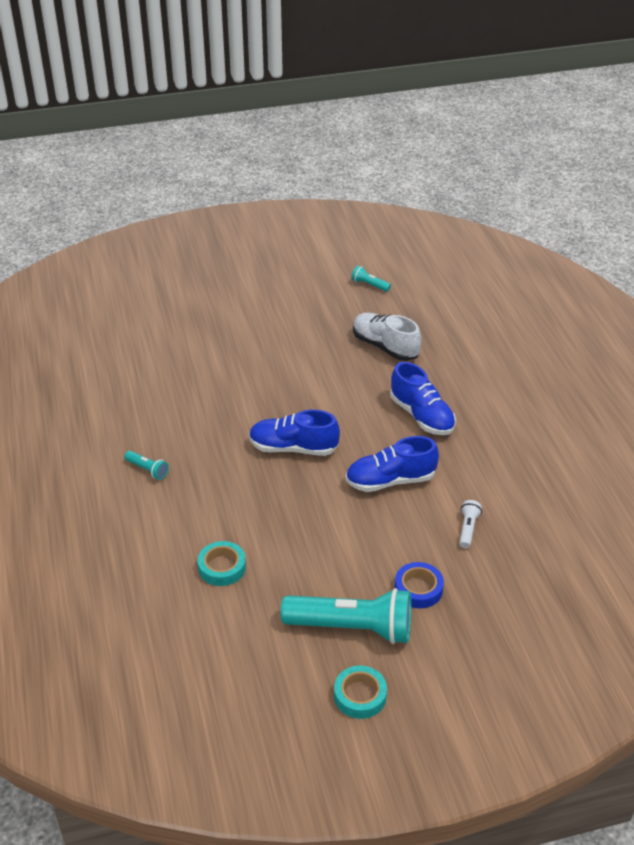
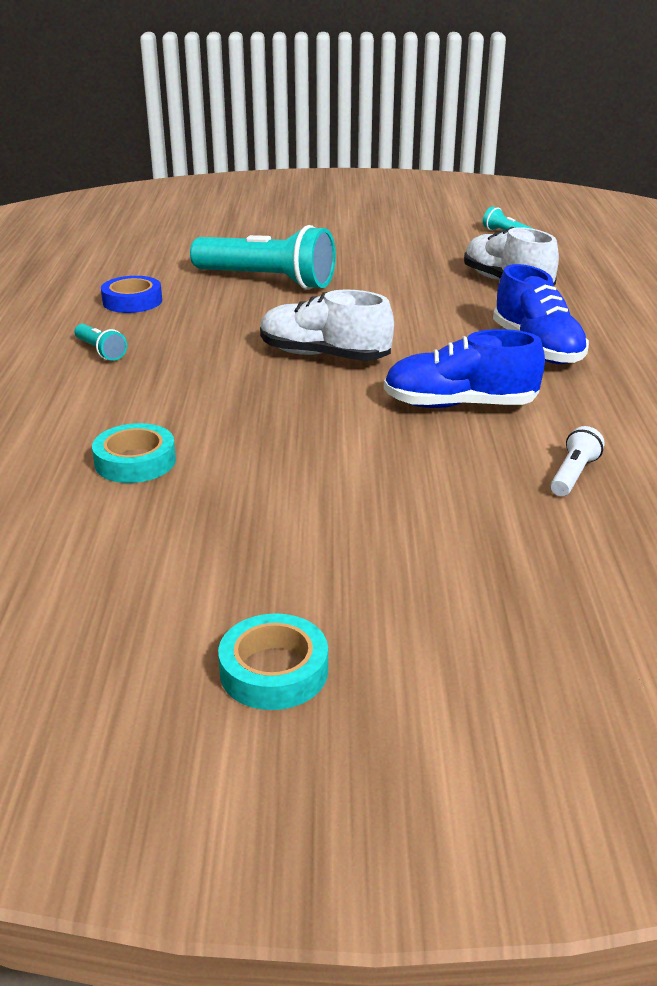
camera: 15 degrees right, 10 degrees down
blue shoe [249,410,340,456] -> white shoe [260,290,394,361]
turquoise flashlight [281,588,411,644] -> turquoise flashlight moved to [190,225,336,290]
blue tape [395,562,444,608] -> blue tape moved to [101,276,162,313]

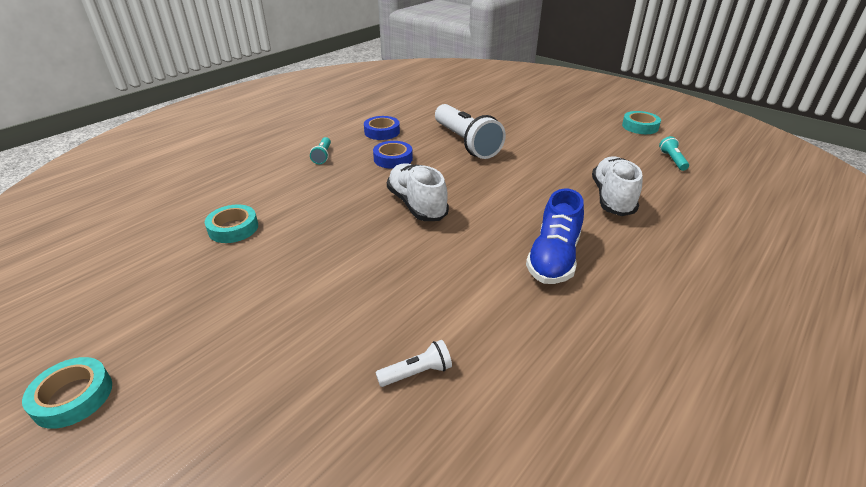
camera: 40 degrees right, 5 degrees up
turquoise flashlight [190,225,336,290] -> white flashlight [435,104,506,159]
blue shoe [384,329,545,408] -> none
none -> blue tape [373,141,413,169]
none -> turquoise tape [622,111,661,134]

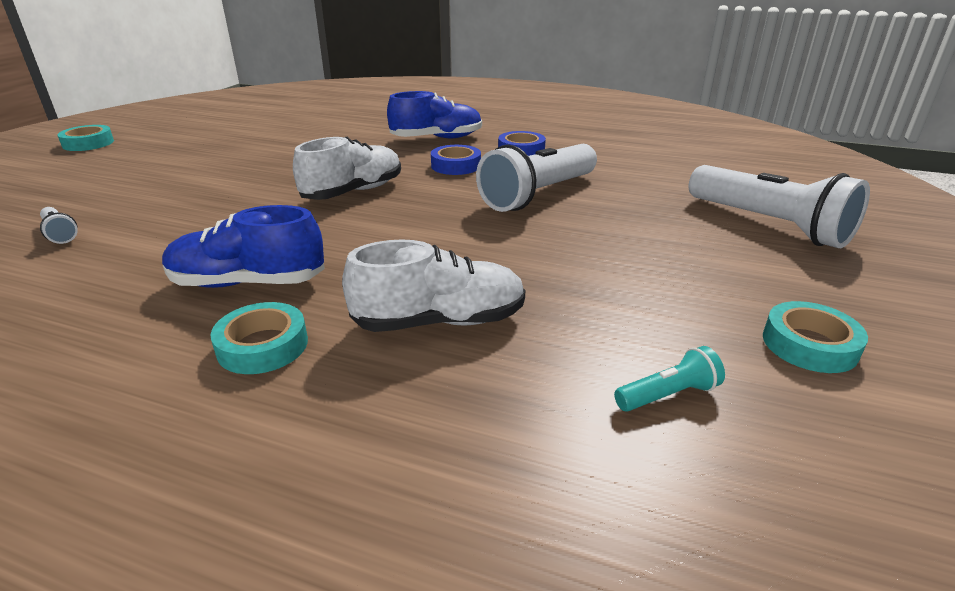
camera: 70 degrees right, 5 degrees down
turquoise tape [205,204,258,243] -> turquoise tape moved to [210,302,308,374]
turquoise flashlight [310,137,331,164] -> blue shoe [387,91,482,138]
none -> white flashlight [689,165,870,248]

